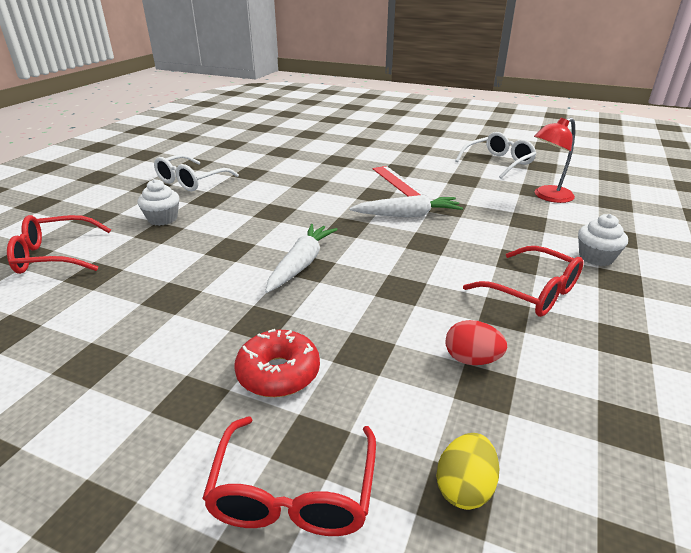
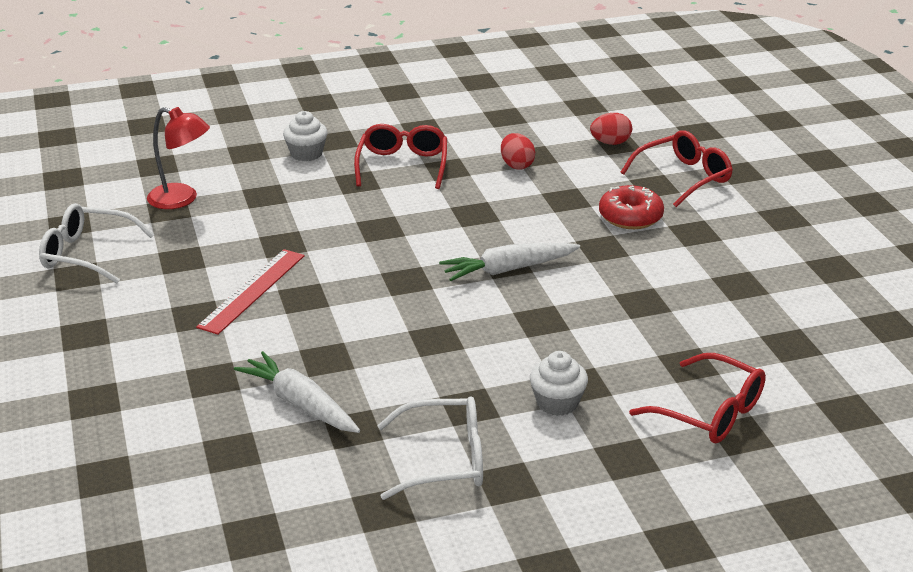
camera: 130 degrees left, 0 degrees up
white carrot [350,195,463,217] -> white carrot moved to [234,351,360,433]
yellow egg [436,433,499,510] -> red egg [590,113,632,145]

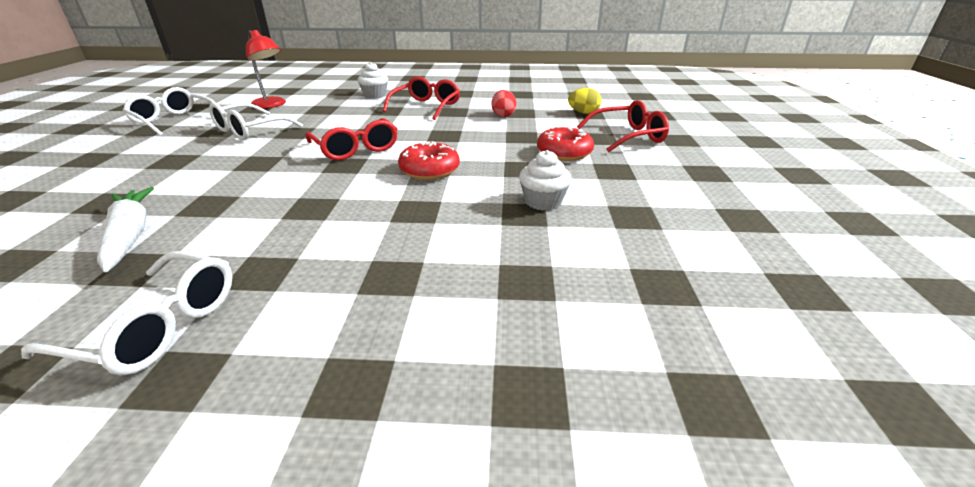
camera: 20 degrees right, 0 degrees up
red ruler [196,249,305,335] -> none
white carrot [439,243,580,281] -> red donut [398,141,460,180]
white cupcake [530,351,588,416] -> white cupcake moved to [519,150,572,211]
red egg [590,113,632,145] -> yellow egg [568,88,601,114]
red glasses [629,353,766,443] -> red glasses moved to [305,118,397,160]
none -> white glasses [209,103,303,140]

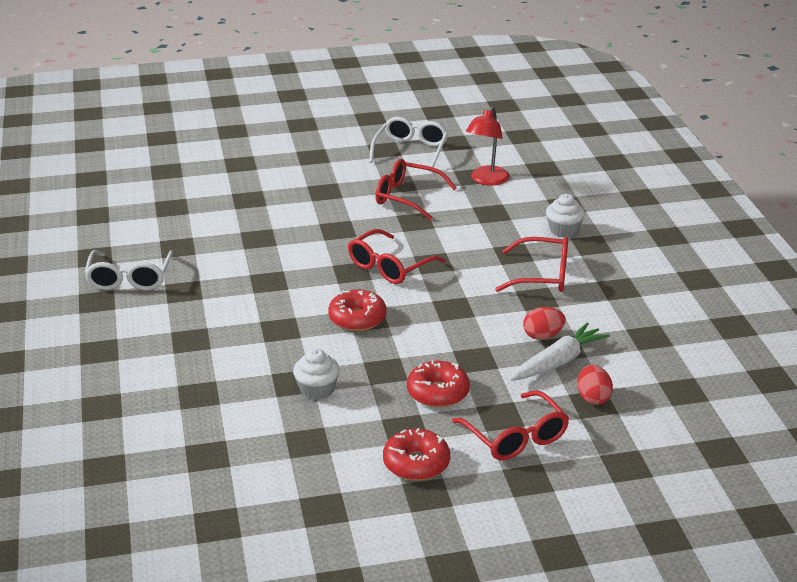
camera: 75 degrees right, 0 degrees up
white carrot [97,187,154,272] -> white carrot moved to [509,322,610,381]
white glasses [209,103,303,140] -> red glasses [375,159,457,220]
yellow egg [568,88,601,114] -> red egg [577,365,613,405]
none -> red donut [383,428,450,481]

